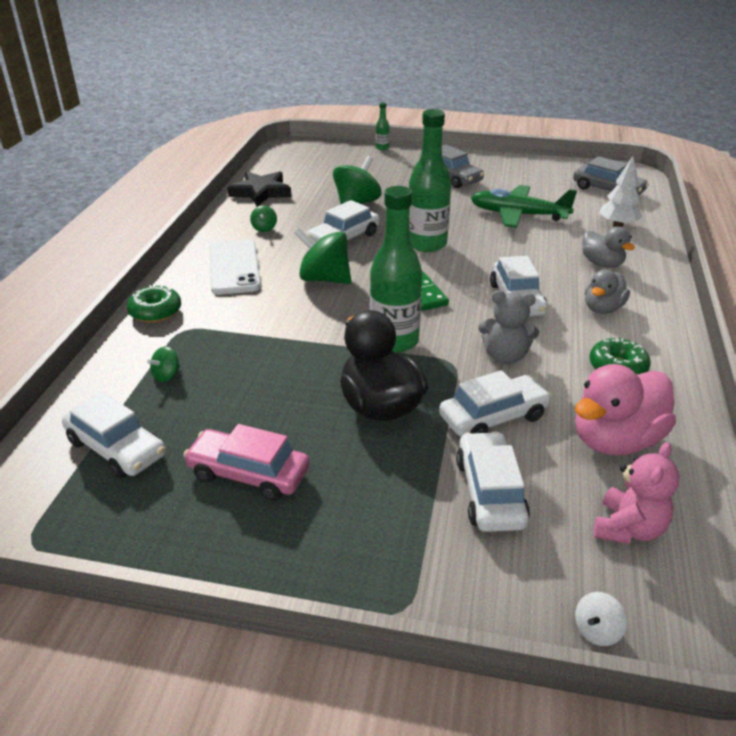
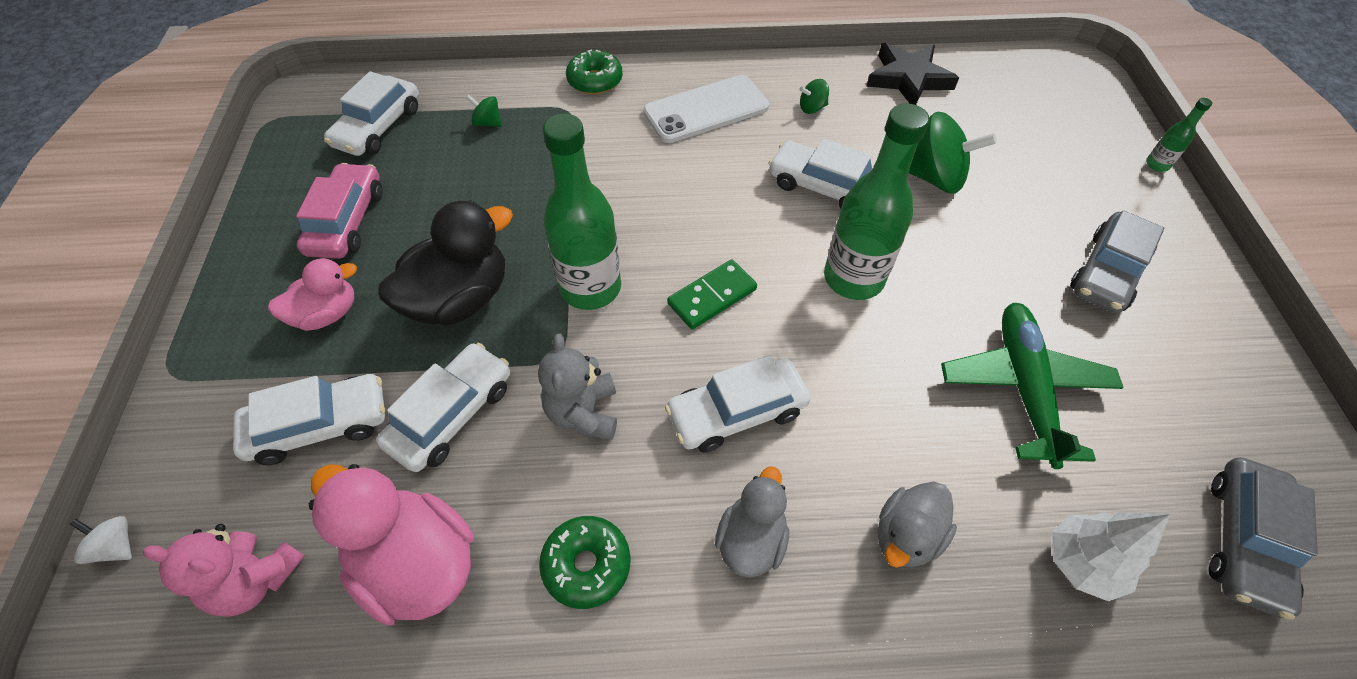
camera: 75 degrees right, 20 degrees up
green spinning top [294,228,351,284] -> none
white car [439,370,552,436] -> white car turned 105 degrees counterclockwise [376,343,510,472]
grey duck [585,270,630,314] -> grey duck turned 90 degrees clockwise [715,467,789,578]
none -> pink duck [268,258,357,331]

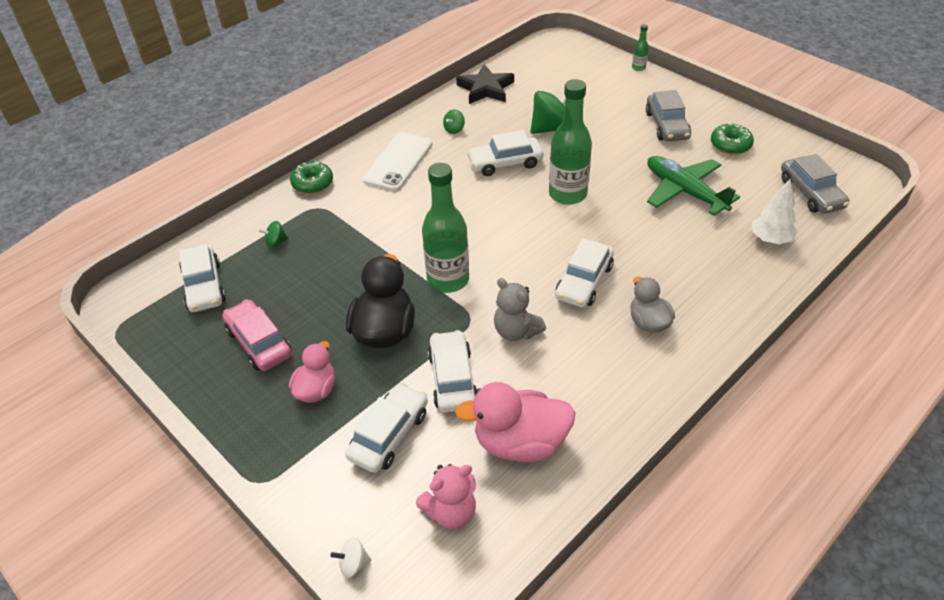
camera: 40 degrees left, 10 degrees down
green donut [539,516,631,609] -> green donut moved to [711,123,754,155]
green domino [667,259,757,329] -> none
grey duck [878,482,957,568] -> none

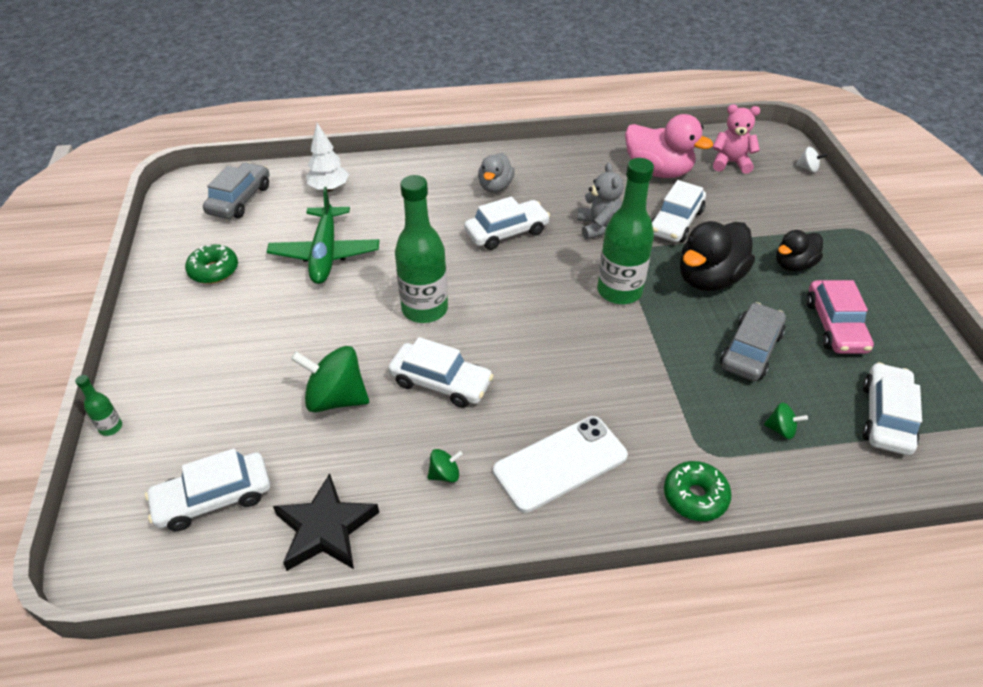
camera: 145 degrees left, 0 degrees up
pink duck [289,341,335,403] -> black duck [776,230,823,271]
white car [345,383,428,473] -> white car moved to [145,448,270,531]
grey car [646,90,691,141] -> grey car moved to [720,302,786,381]

